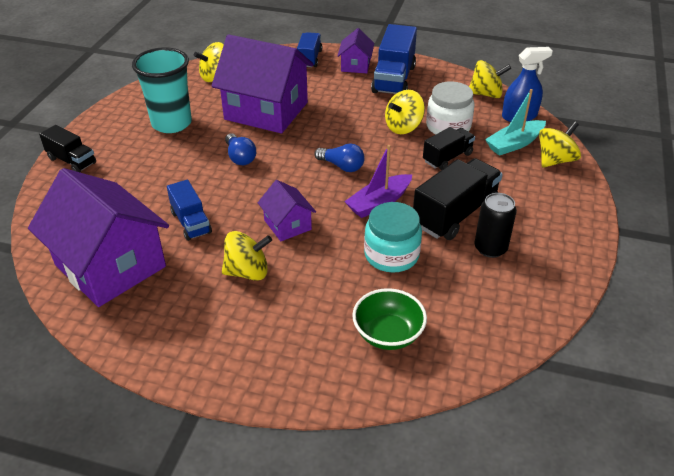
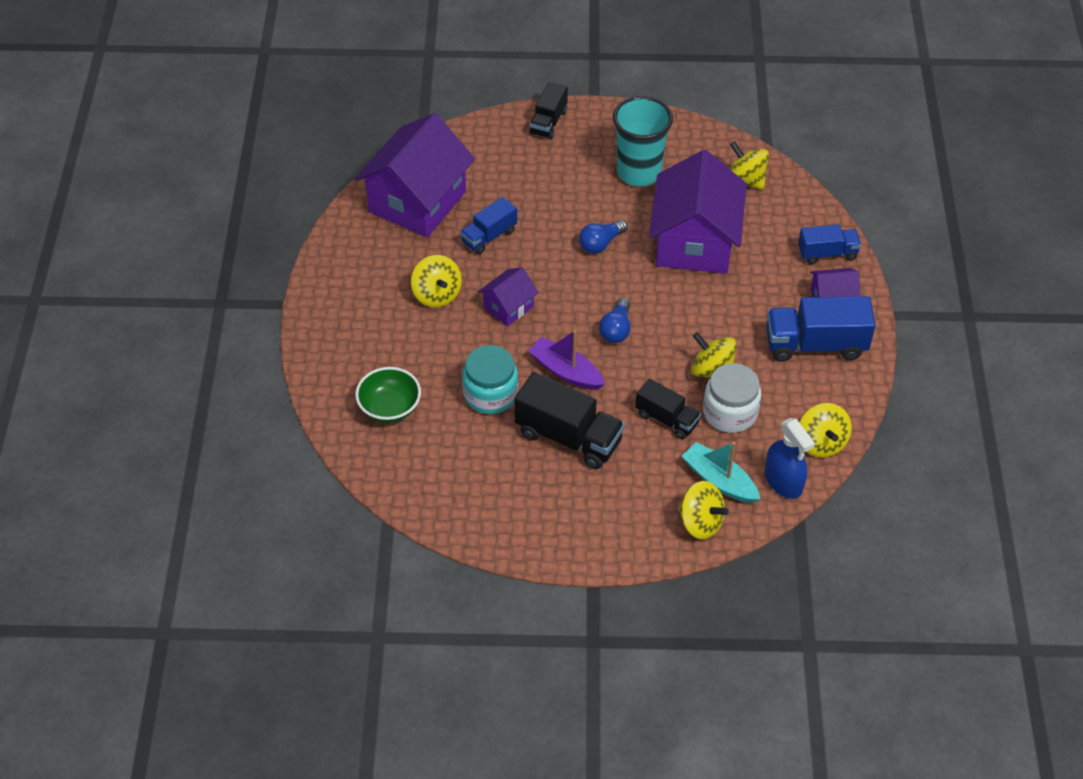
camera: 75 degrees right, 10 degrees up
black can [474,193,517,258] -> none

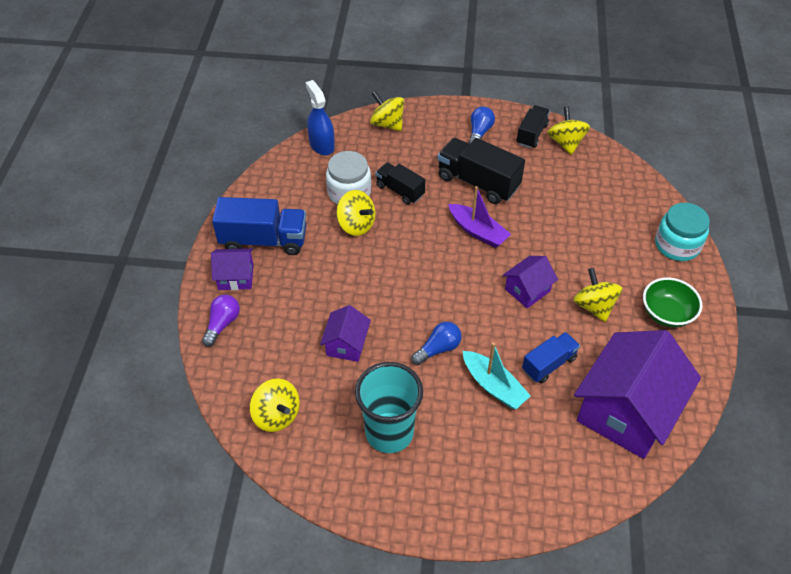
camera: 175 degrees left, 0 degrees up
green bowl [355,367,421,423] -> green bowl moved to [643,277,702,328]
turquoise jar [462,345,518,414] -> turquoise jar moved to [655,203,710,261]
black truck [529,82,568,140] -> black truck moved to [516,105,550,148]
blue light bulb [599,298,631,343] -> blue light bulb moved to [469,107,495,144]
purple house [649,150,747,274] -> purple house [320,305,371,362], size x0.48
turquoise boat [682,442,760,503] -> turquoise boat moved to [463,343,531,409]
blue truck [798,225,861,264] -> purple light bulb [202,295,240,347]
yellow spinning top [799,403,852,458] -> yellow spinning top moved to [547,106,590,155]

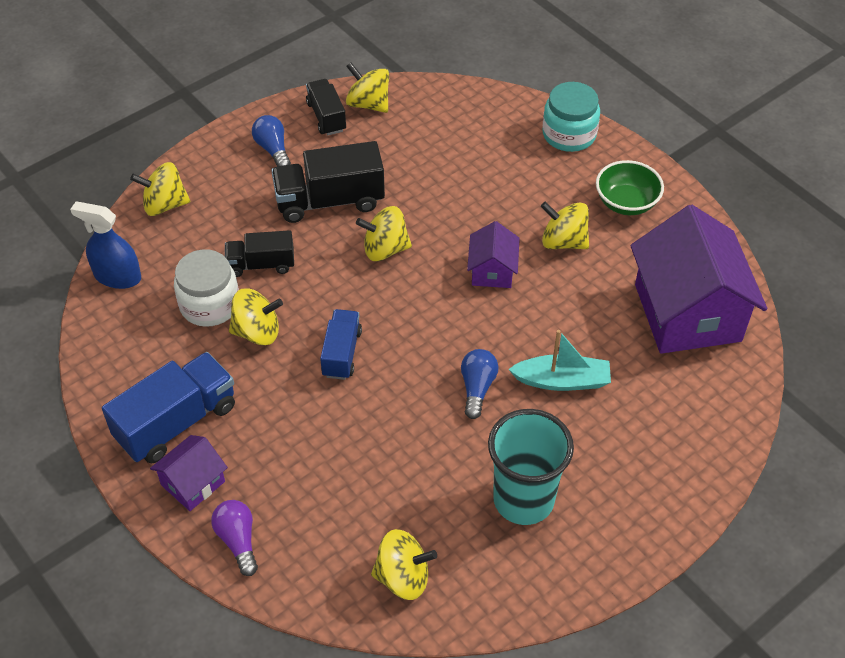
camera: 45 degrees left, 0 degrees up
purple house [320,305,371,362] -> none
purple boat [448,186,511,248] -> yellow spinning top [356,206,412,261]
blue truck [522,332,580,383] -> blue truck moved to [320,309,362,380]

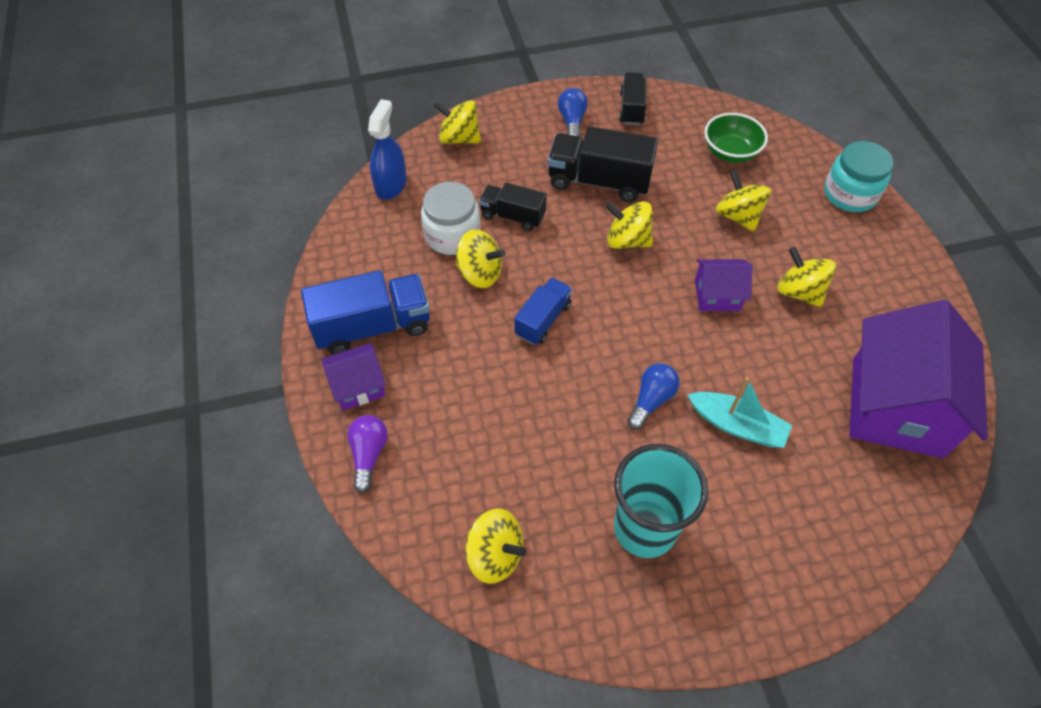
camera: 25 degrees right, 5 degrees up
blue spray bottle [70,202,141,289] -> blue spray bottle turned 60 degrees clockwise [368,99,407,200]
yellow spinning top [346,62,389,113] -> yellow spinning top moved to [716,170,771,232]
purple house [467,221,520,288] -> purple house turned 60 degrees clockwise [695,259,753,311]
green bowl [596,160,664,215] -> green bowl moved to [704,113,768,163]

